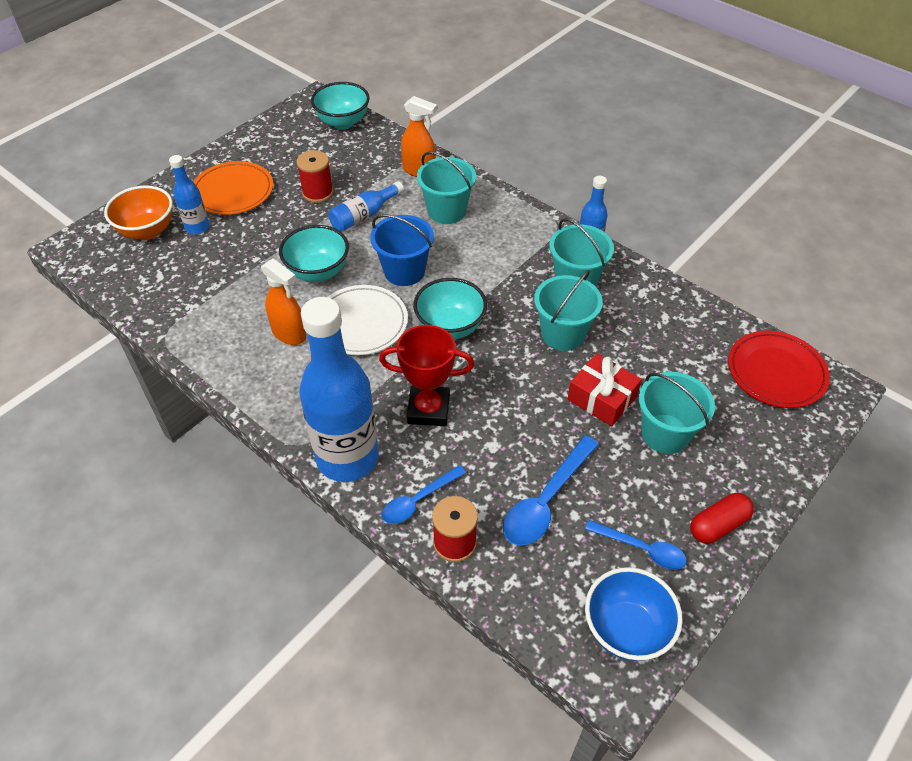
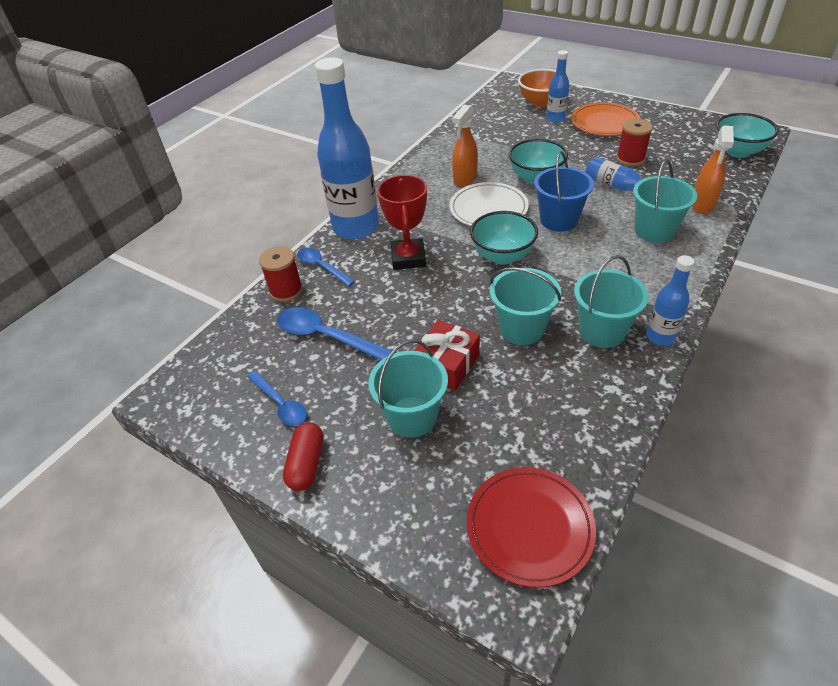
camera: 85 degrees right, 5 degrees down
blue spoon [585,520,687,570] -> blue spoon turned 60 degrees counterclockwise [247,371,307,426]
blue bowl [585,567,683,661] -> none
red capsule [690,493,754,544] -> red capsule turned 45 degrees clockwise [283,422,324,491]

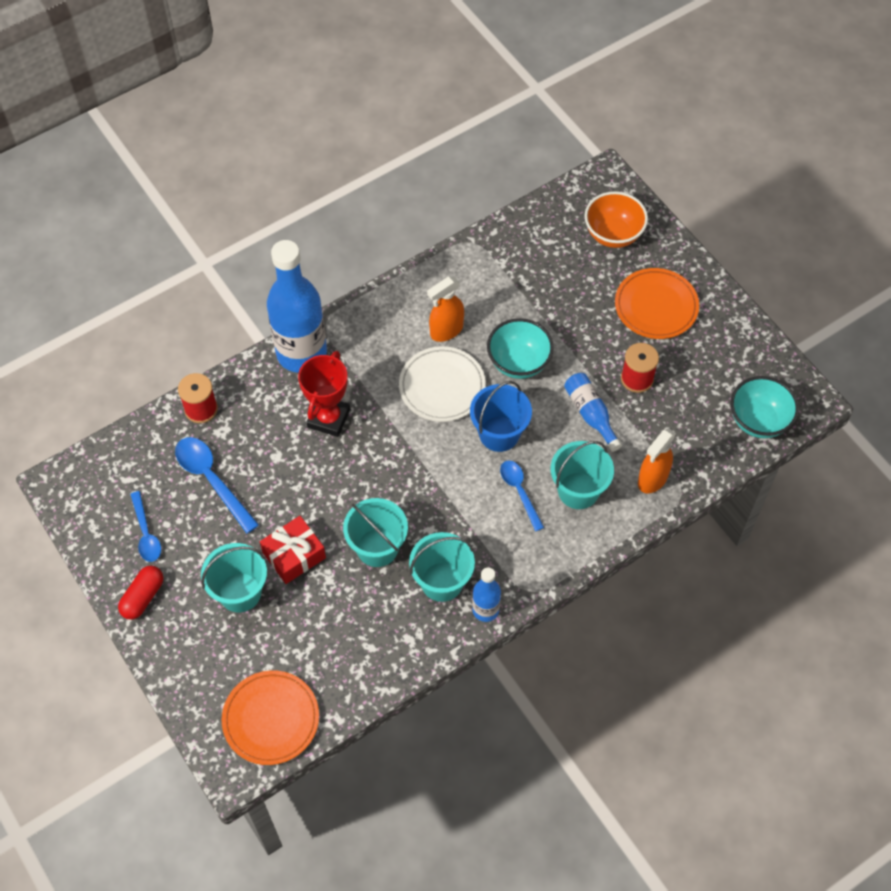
camera: 20 degrees right, 15 degrees up
blue spoon [297,248,355,286] -> blue spoon moved to [500,461,544,531]
red plate [467,467,596,588] -> orange plate [222,670,319,765]
turquoise bowl [470,211,538,264] -> none
blue bottle [546,50,569,123] -> none

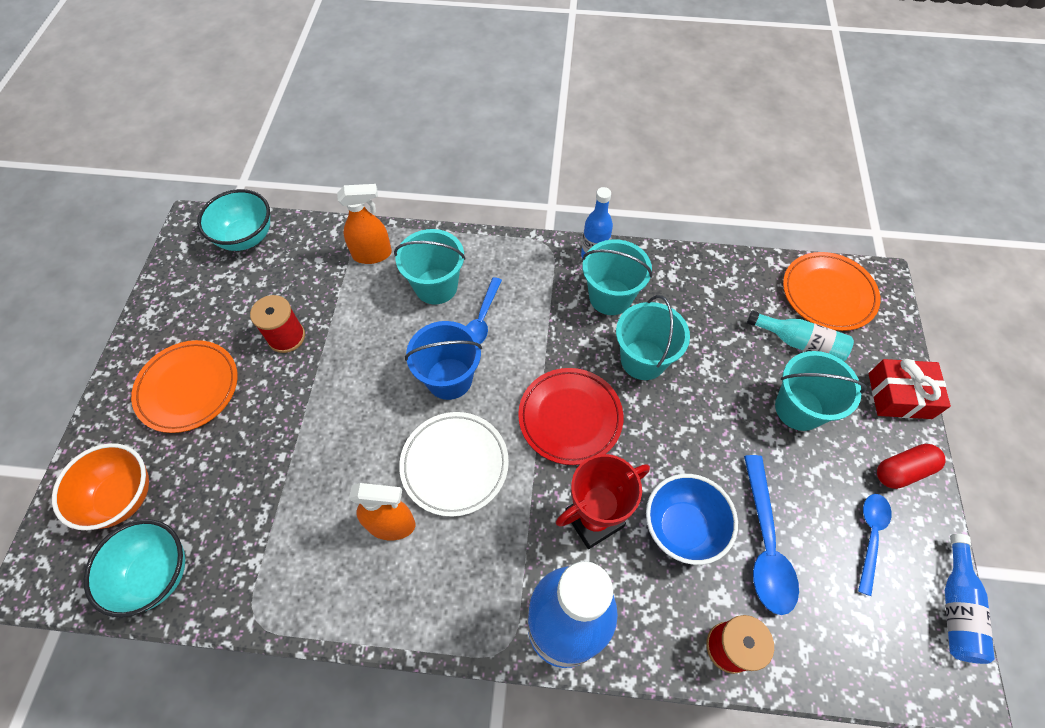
camera: 140 degrees left, 0 degrees up
red gift [260,516,326,584] -> red gift moved to [869,359,951,419]
turquoise bowl [487,318,554,379] -> turquoise bowl moved to [84,519,185,618]
blue bottle [564,373,622,452] -> blue bottle moved to [945,534,995,664]
none -> red plate [518,368,623,465]
none -> blue bowl [646,474,738,565]
none -> turquoise bottle [747,310,854,361]

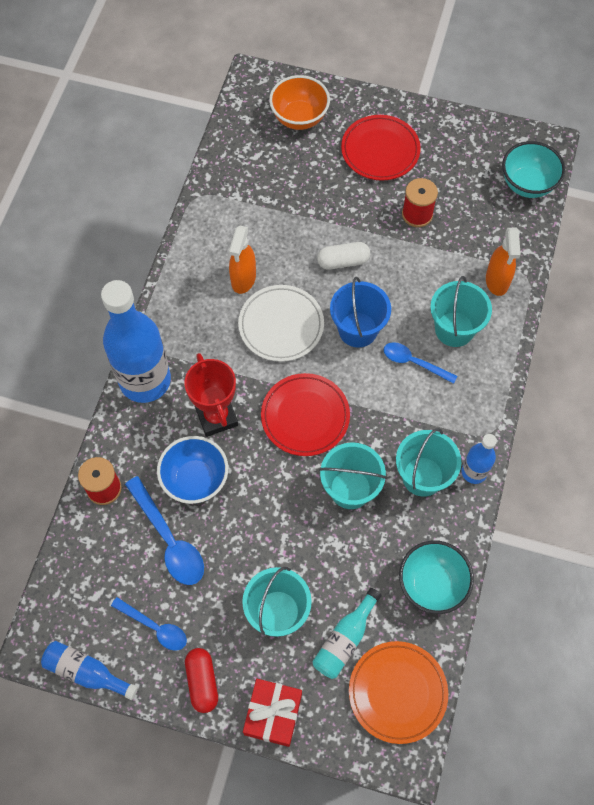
camera: 100 degrees right, 5 degrees up
turquoise bowl [84,519,185,618] -> turquoise bowl moved to [399,540,474,614]
orange plate [131,340,238,433] -> red plate [341,115,421,181]
blue spoon [744,455,799,615] -> blue spoon turned 135 degrees counterclockwise [125,476,204,585]
none -> white capsule [317,242,370,270]

